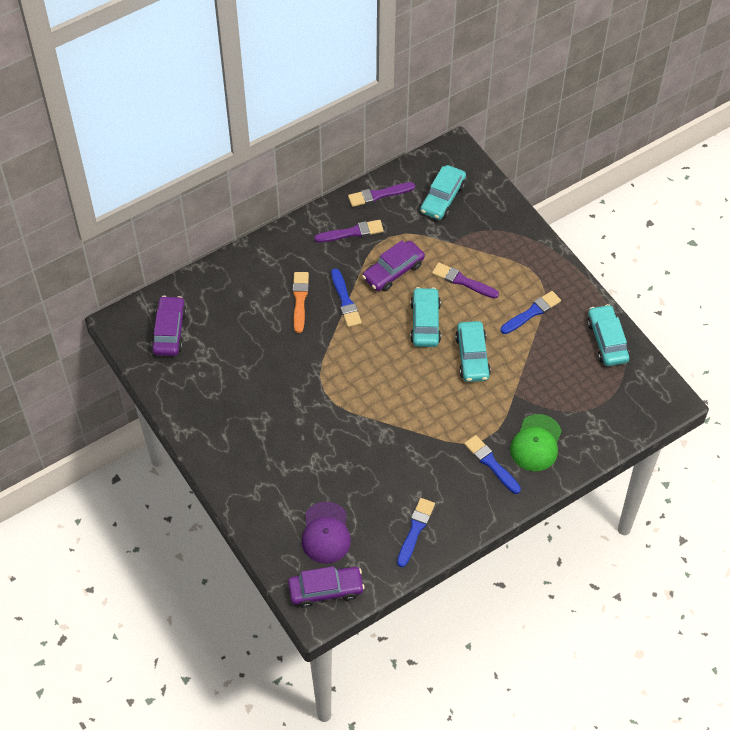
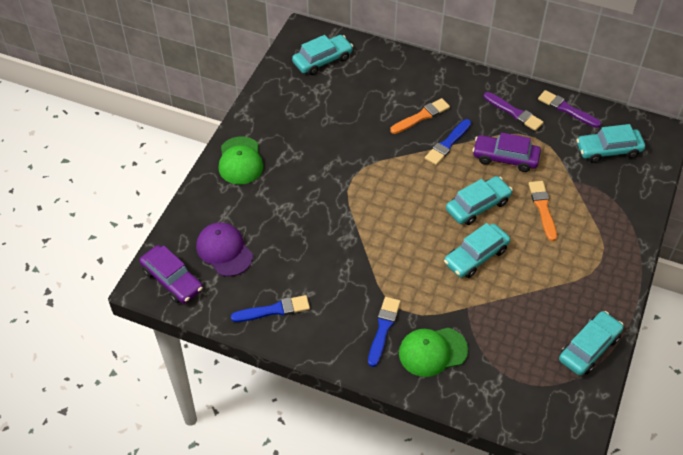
camera: 55 degrees right, 5 degrees down
purple car [151,296,187,356] -> turquoise car [292,35,353,75]
purple cap [302,501,351,564] -> purple cap turned 90 degrees clockwise [196,222,253,277]
purple brush [432,262,499,299] -> orange brush [528,181,557,241]
blue brush [501,291,561,334] -> none
none -> green cap [219,136,263,184]

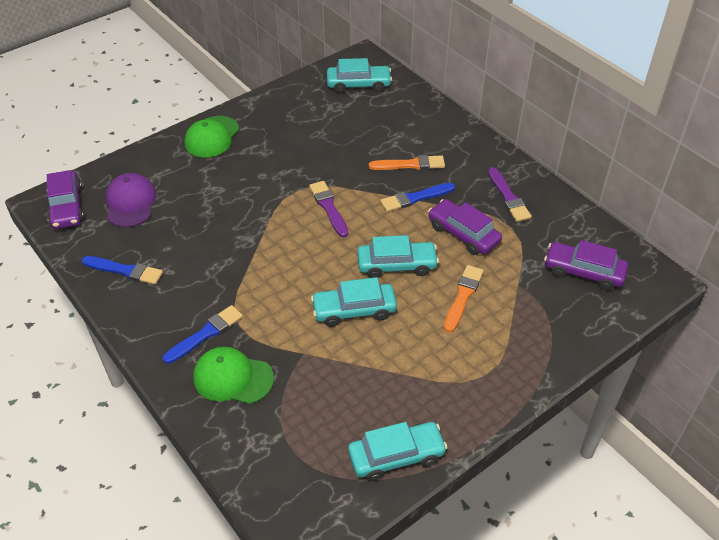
camera: 30 degrees right, 5 degrees down
purple brush [538,90,601,128] -> purple brush moved to [309,181,348,238]
turquoise car [576,124,645,163] -> purple car [544,240,628,291]

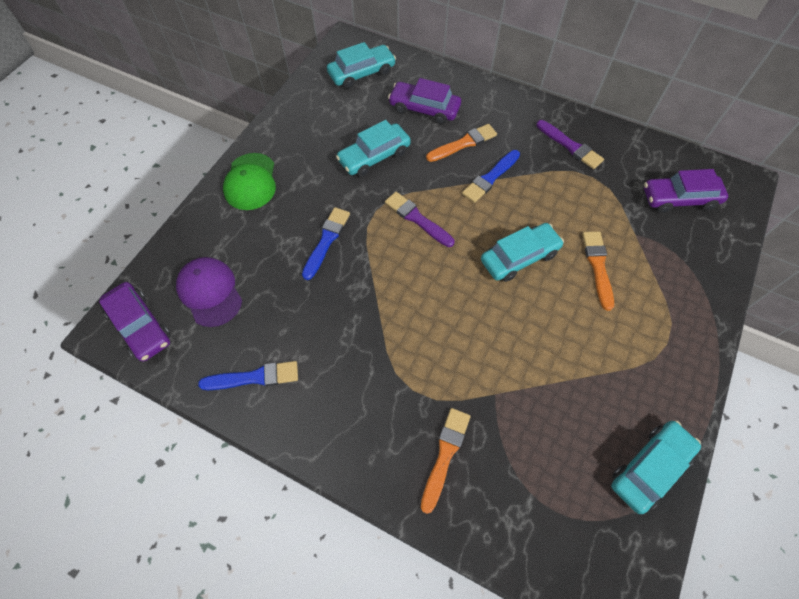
camera: 25 degrees left, 15 degrees up
blue brush [163,305,243,364] -> blue brush moved to [302,207,350,280]
green cap [193,347,274,404] -> orange brush [421,408,470,514]
turquoise car [311,277,397,327] -> turquoise car moved to [336,120,411,177]
purple car [428,199,502,255] -> purple car moved to [388,78,461,124]

